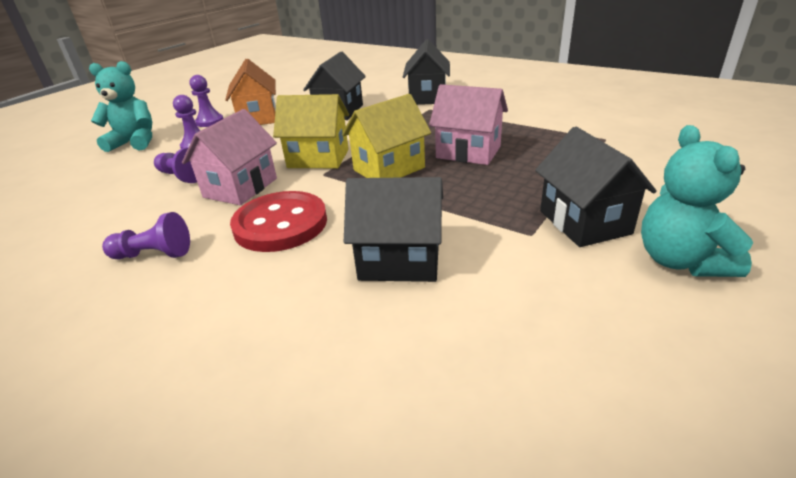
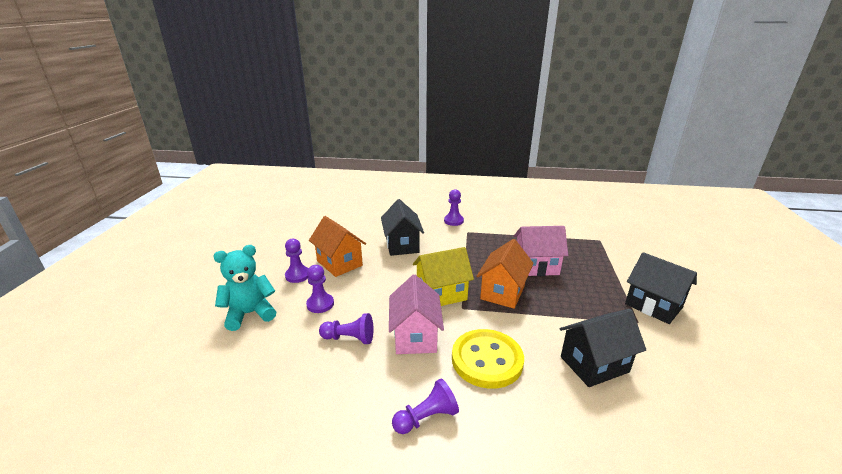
camera: 30 degrees left, 5 degrees down
red button [230,191,327,252] -> yellow button [452,329,524,389]
yellow house [342,94,431,178] -> orange house [476,239,534,309]
black house [403,39,450,105] -> purple pawn [444,189,464,226]
turquoise teddy bear [641,125,753,277] -> none

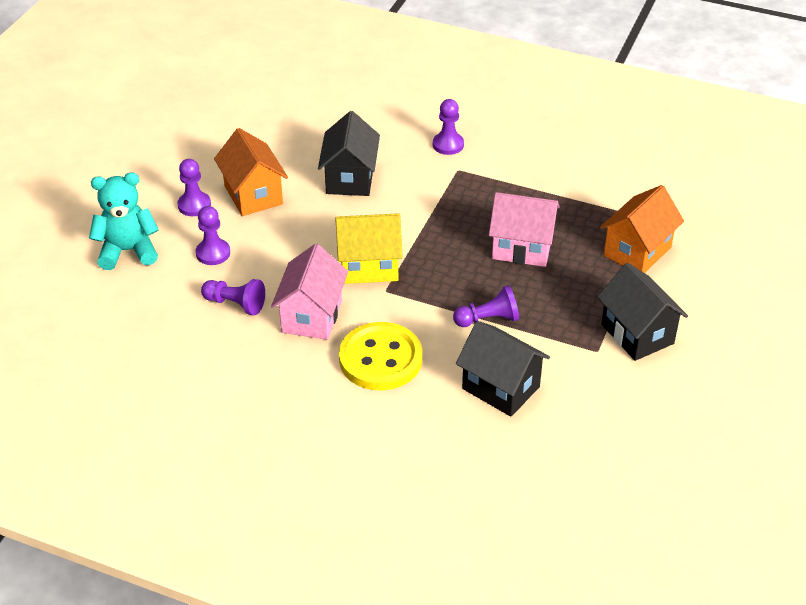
camera: 15 degrees right, 15 degrees up
purple pawn [392,379,459,434] -> purple pawn moved to [453,285,519,327]
orange house [476,239,534,309] -> orange house moved to [600,185,684,273]
black house [559,309,646,387] -> black house turned 45 degrees clockwise [456,321,550,417]

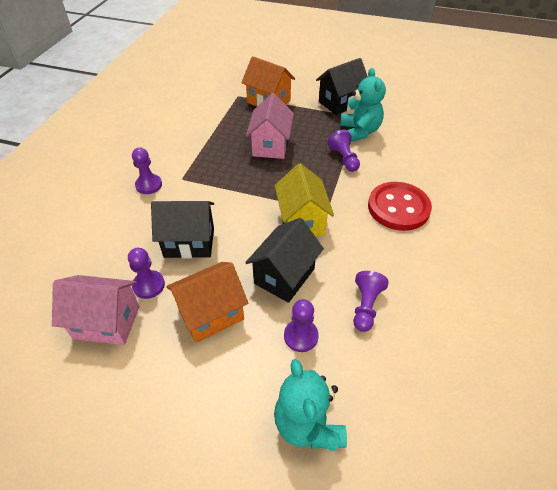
camera: 95 degrees left, 5 degrees up
purple pawn [178,159,211,216] -> purple pawn moved to [128,248,165,299]
pink house [271,244,348,340] -> pink house moved to [52,275,139,345]
yellow button [339,322,422,390] -> red button [368,182,432,231]
black house [456,321,550,417] -> black house moved to [245,218,324,303]
none -> turquoise teddy bear [340,68,386,142]

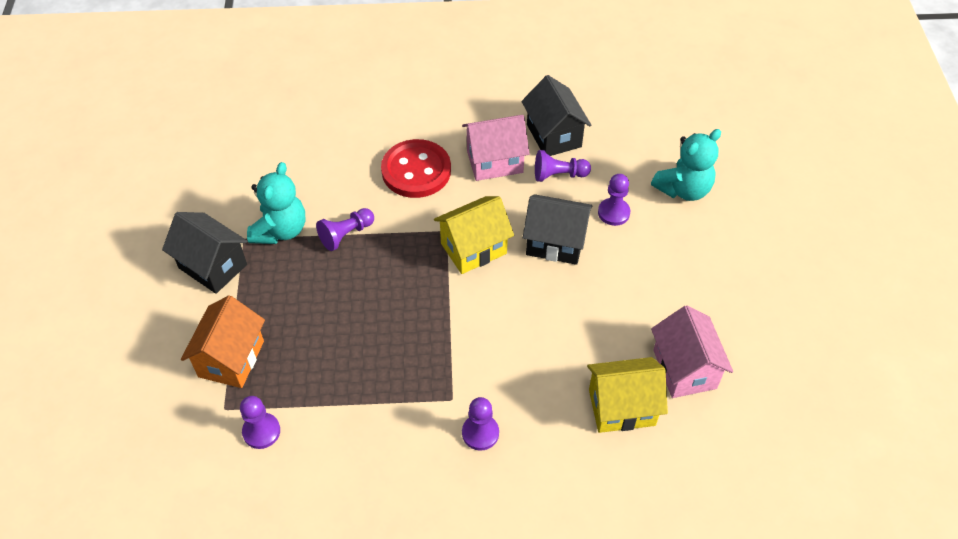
camera: 110 degrees left, 5 degrees up
purple pawn [128,248,165,299] -> purple pawn moved to [240,396,280,449]
black house [151,201,214,258] -> black house moved to [522,75,591,156]
orange house [166,262,248,343] -> none
pink house [246,93,294,159] -> pink house moved to [462,115,530,181]
turquoise teddy bear [340,68,386,142] -> turquoise teddy bear turned 135 degrees clockwise [247,162,306,244]
none -> yellow house [587,357,668,433]

